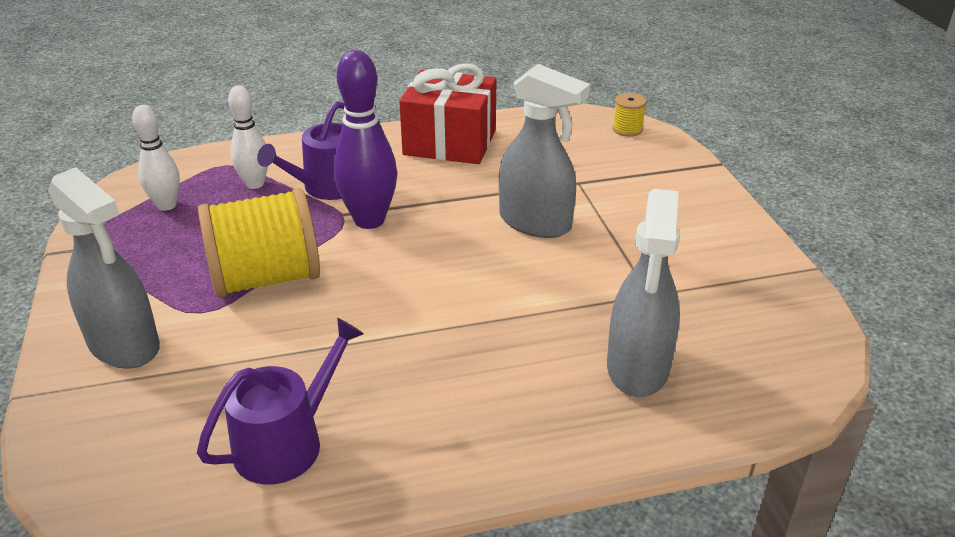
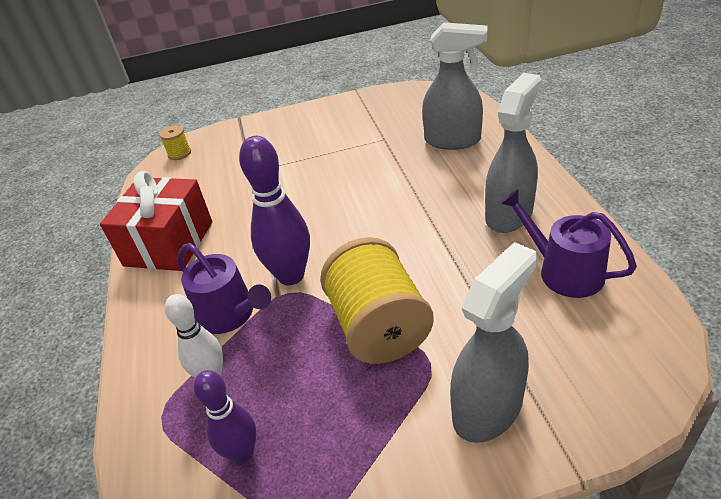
camera: 85 degrees left, 5 degrees up
white bowling pin [132,105,180,211] -> purple bowling pin [194,370,256,463]
grey spray bottle [499,64,590,238] -> grey spray bottle moved to [485,73,542,233]

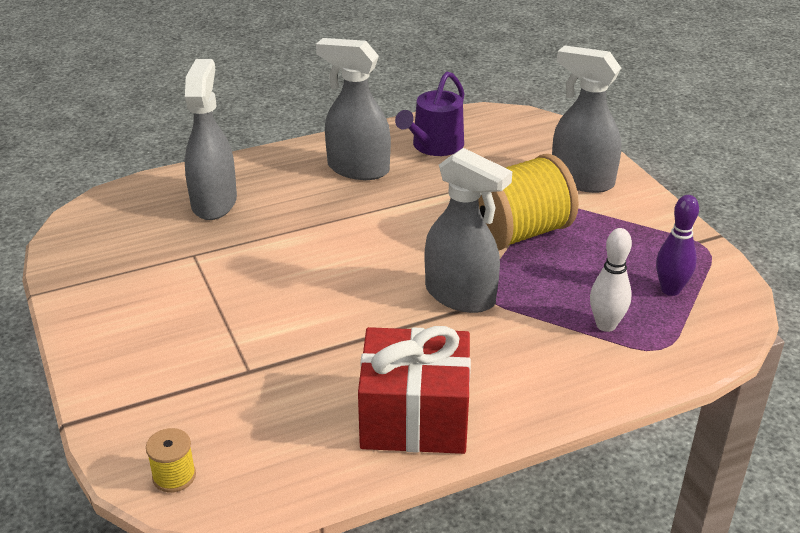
camera: 105 degrees left, 5 degrees down
purple watering can [177,243,271,334] -> none
purple bowling pin [239,136,310,285] -> grey spray bottle [425,148,512,313]

